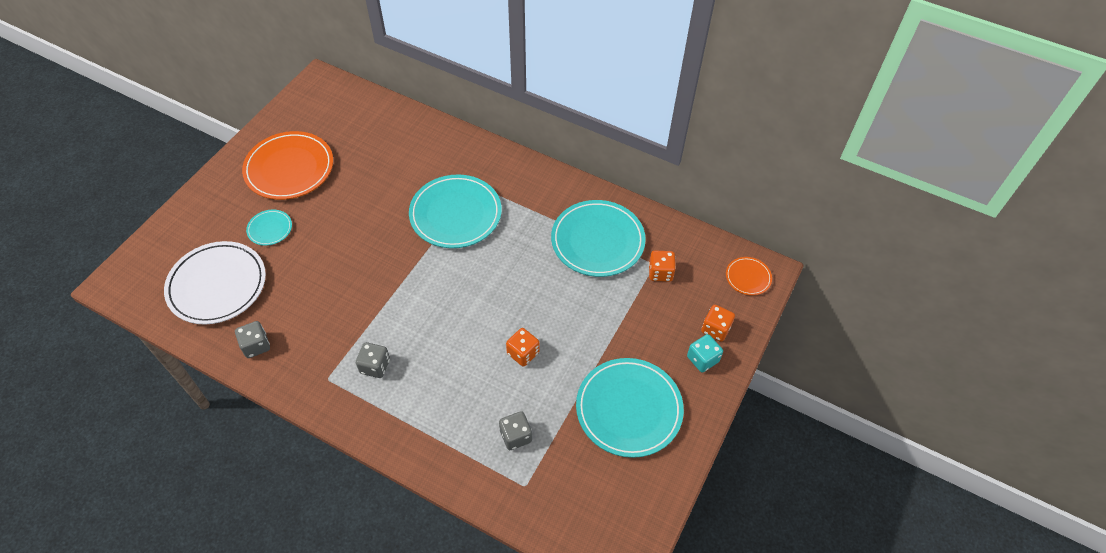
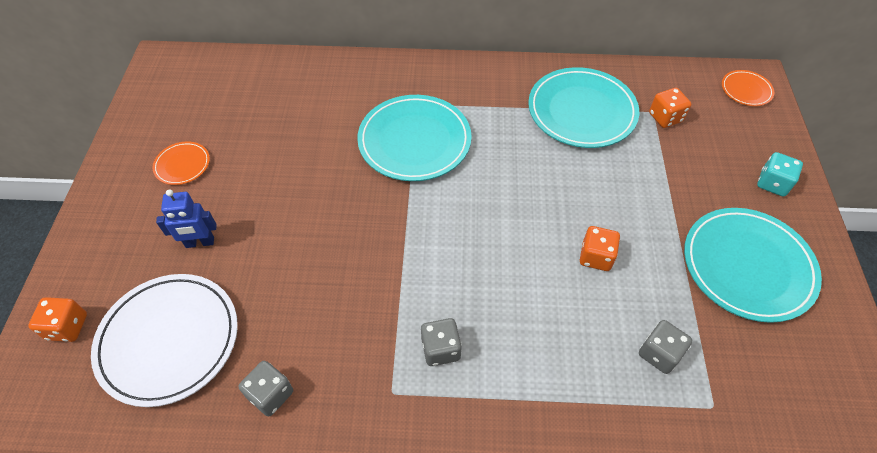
camera: 25 degrees left, 0 degrees up
orange plate [242,131,333,200] -> orange plate [152,142,210,185], size x0.48
turquoise plate [246,209,292,246] -> blue robot [156,189,217,248]
orange dice [701,305,735,342] -> orange dice moved to [28,297,87,342]

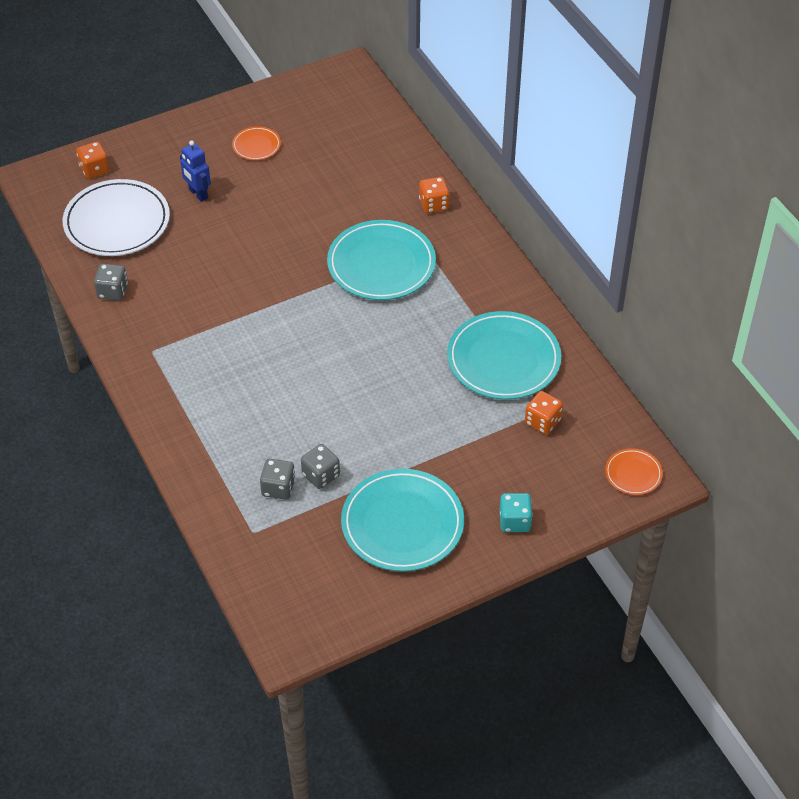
camera: 60 degrees right, 5 degrees down
grey dice [421,318,462,366] -> grey dice moved to [301,444,340,489]
orange dice [580,226,620,271] -> orange dice moved to [419,177,450,213]

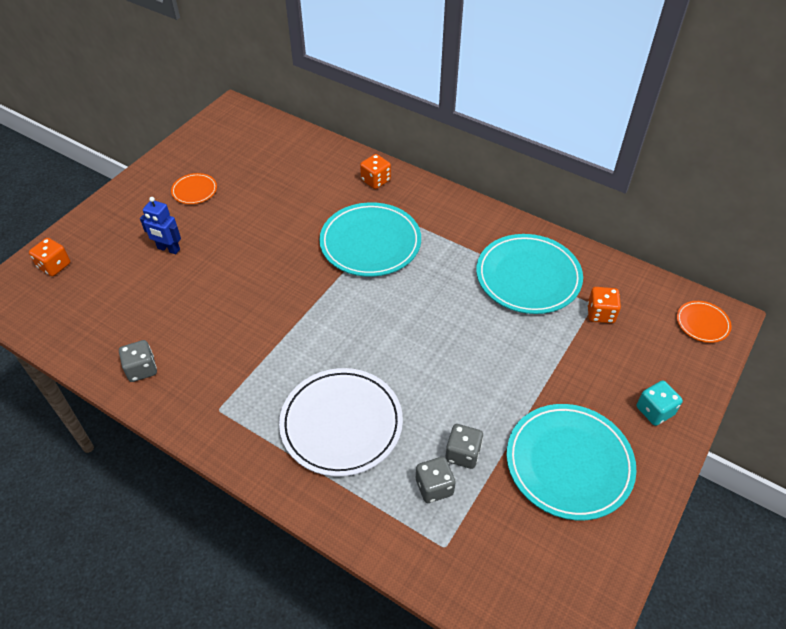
camera: 30 degrees left, 0 degrees up
white plate [63,179,170,256] -> white plate moved to [279,368,403,477]

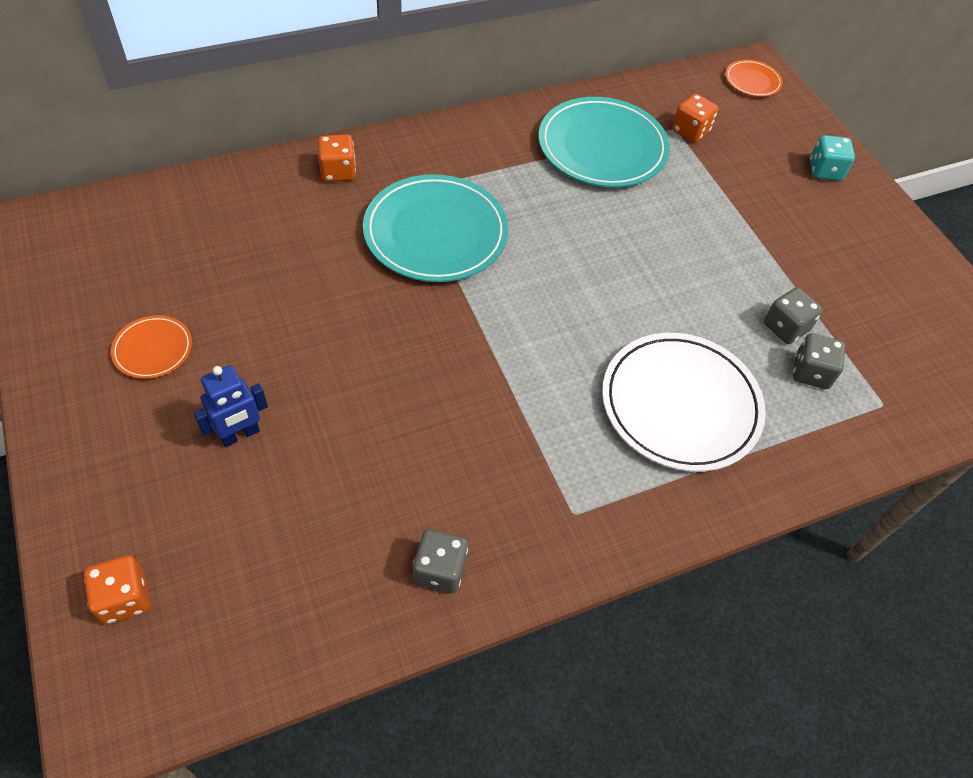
camera: 60 degrees left, 5 degrees up
turquoise plate [507,404,637,520] -> none

